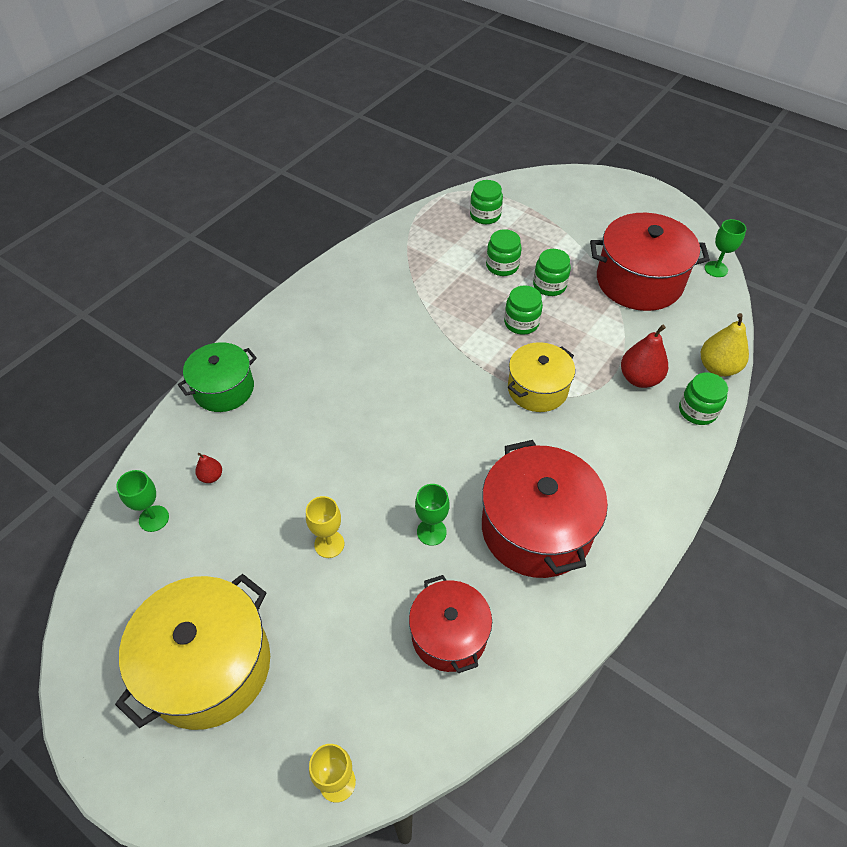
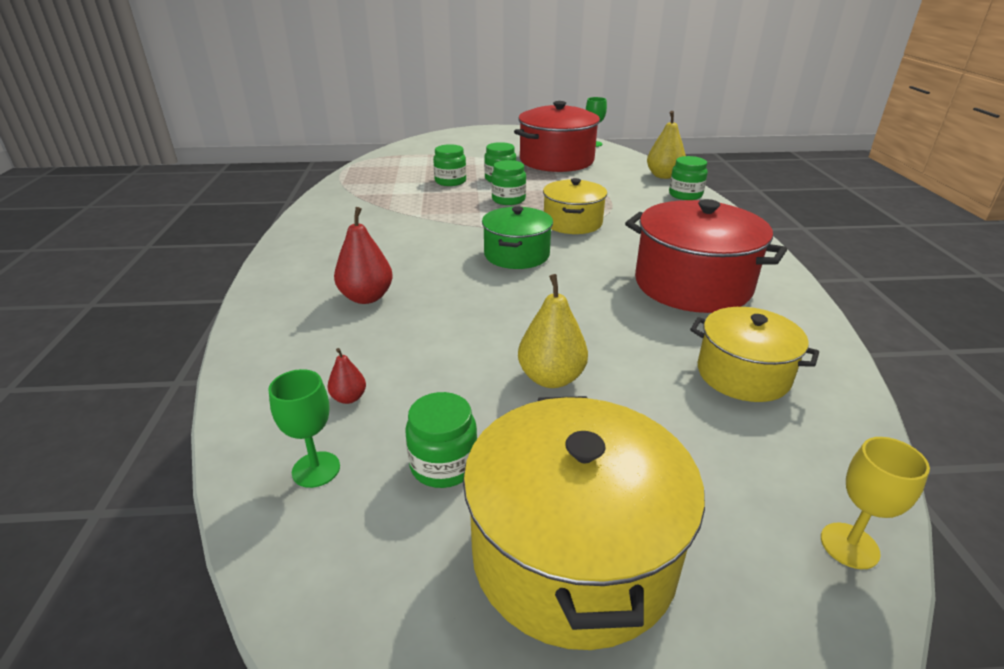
camera: 40 degrees left, 20 degrees down
green pot [178,342,257,412] -> green pot moved to [482,206,553,269]
yellow goblet [306,496,344,558] -> yellow pear [518,274,588,388]
red pot [409,575,492,673] -> yellow pot [690,307,819,402]
green goblet [415,484,450,546] -> none
green jar [470,180,503,224] -> green jar moved to [405,392,477,488]
red pear [621,325,668,388] -> red pear moved to [334,207,393,304]

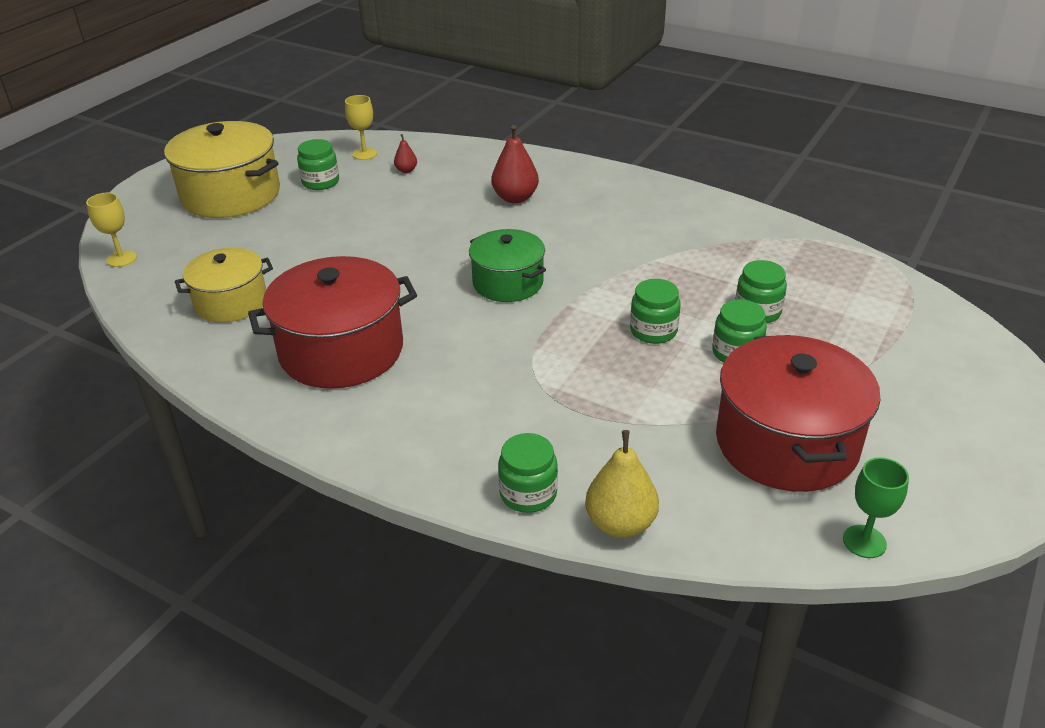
camera: 125 degrees right, 5 degrees up
green goblet [268,369,340,488] -> yellow goblet [345,95,377,160]
yellow pear [518,274,588,388] -> none
yellow pot [543,178,607,234] -> none

